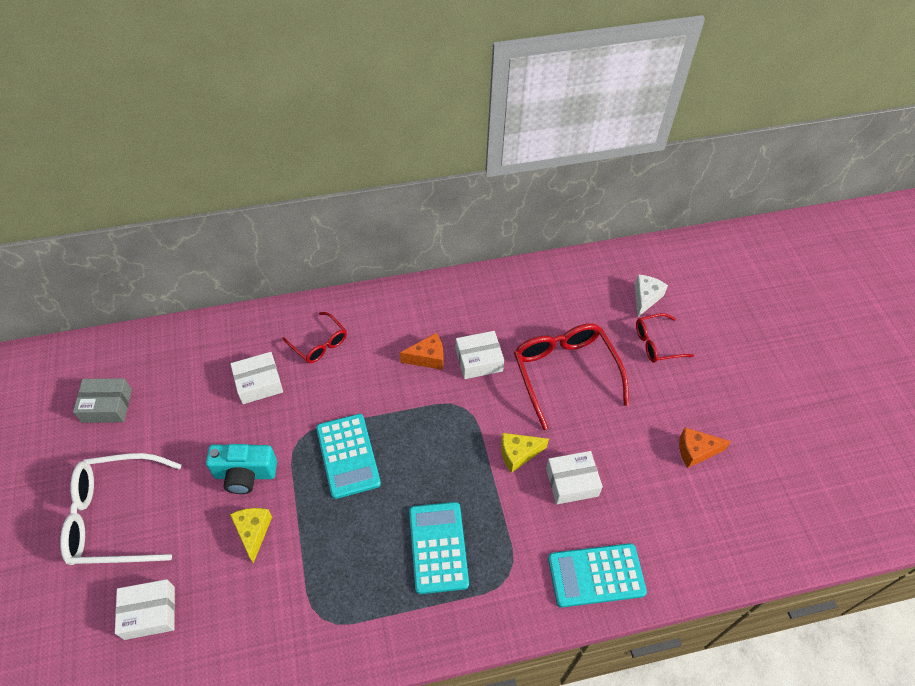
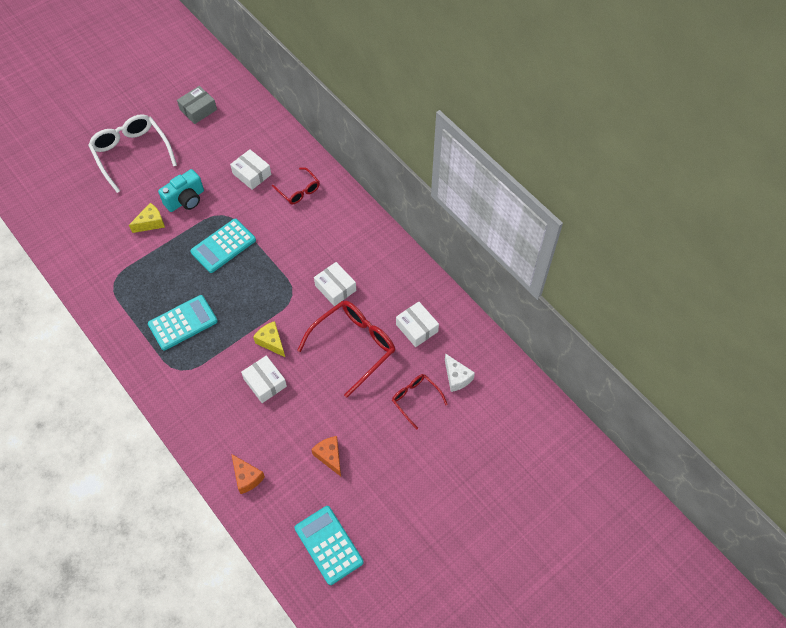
camera: 65 degrees right, 5 degrees up
grey box [73,378,132,423] -> grey box turned 75 degrees clockwise [177,86,217,124]
white box [115,579,175,640] -> white box moved to [396,302,439,347]
turquoise camera [206,444,277,494] -> turquoise camera turned 105 degrees counterclockwise [158,169,204,212]
red glasses [282,312,347,363] -> red glasses turned 60 degrees counterclockwise [272,167,320,204]
orange cheese [400,333,443,370] -> orange cheese moved to [231,454,265,494]
turquoise calculator [548,543,647,607] -> turquoise calculator moved to [295,506,364,585]
white cheese [634,275,668,317] -> white cheese turned 60 degrees clockwise [445,353,475,392]

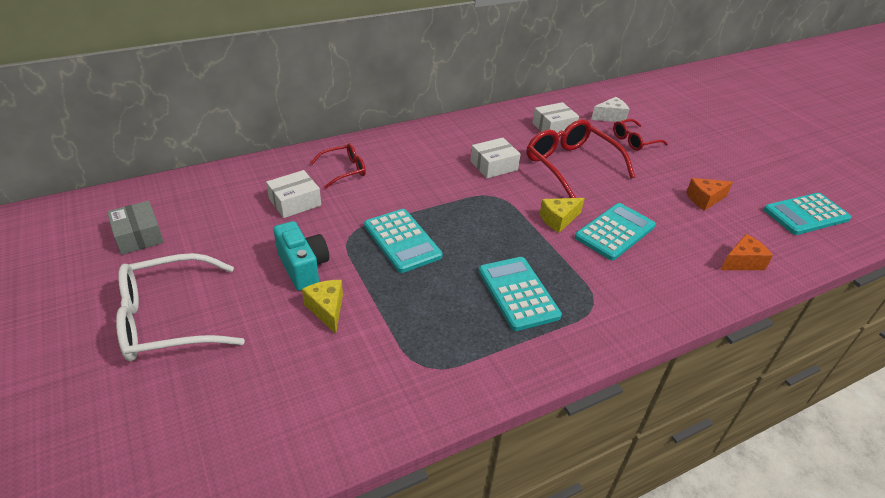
camera: 80 degrees left, 20 degrees down
white box [241,355,287,403] -> turquoise calculator [575,203,656,260]

